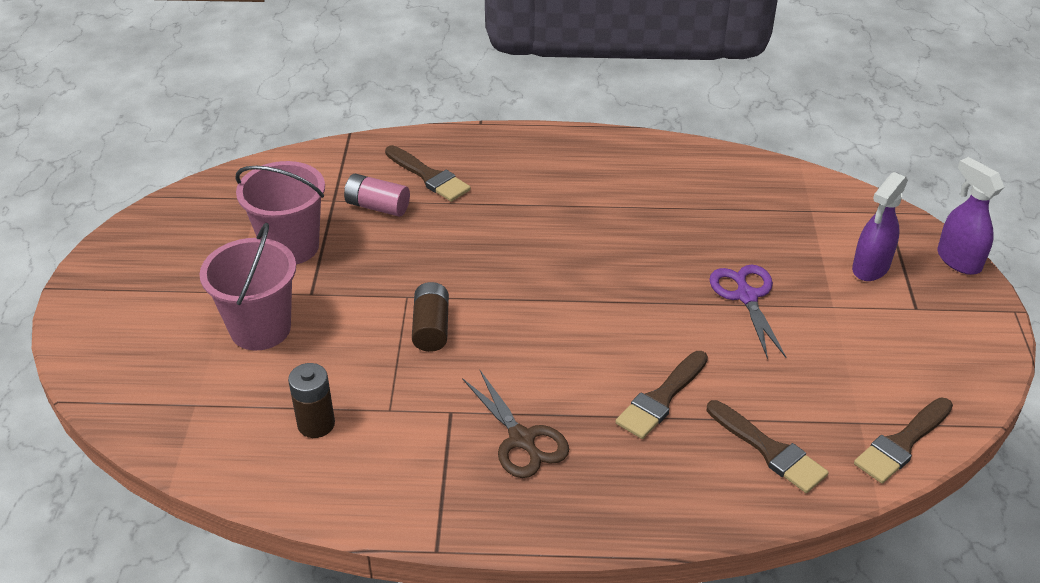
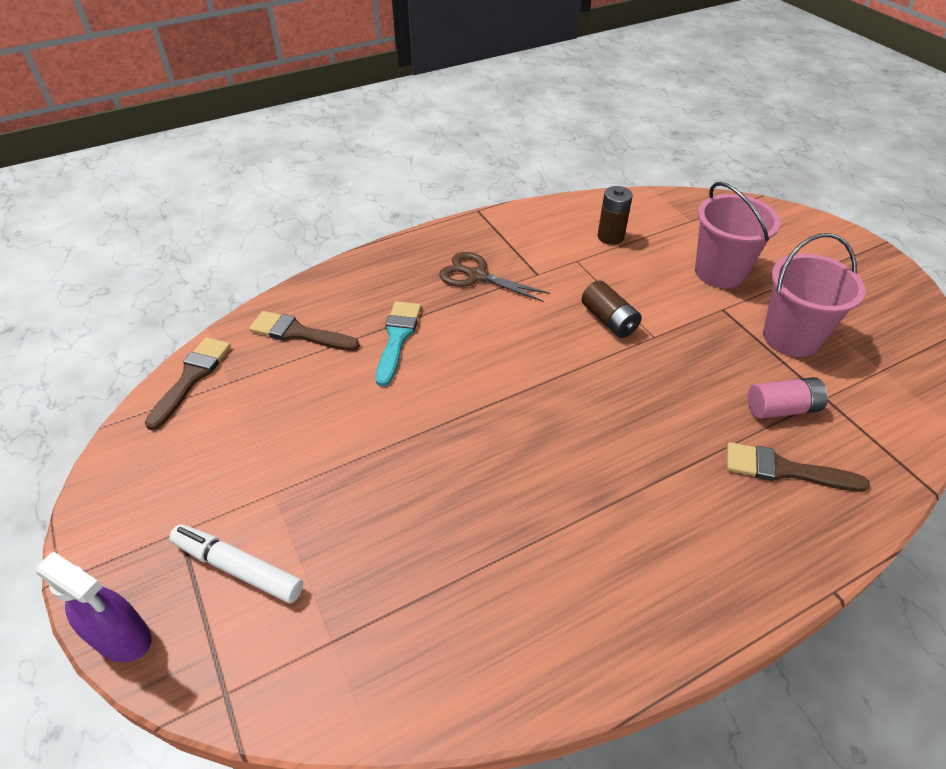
camera: 150 degrees right, 5 degrees up
brown brush [616,351,708,439] -> turquoise brush [376,301,421,387]
purple scissors [710,265,786,359] -> none
purple spray bottle [852,172,908,281] -> white marker [169,524,303,603]

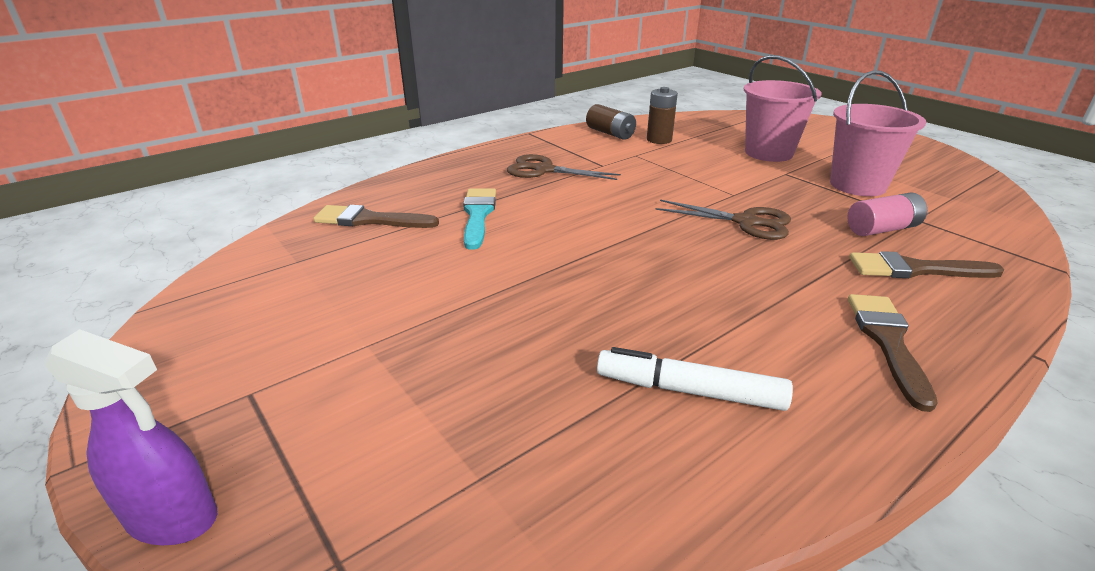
camera: 10 degrees left, 15 degrees down
brown brush [145,337,231,430] -> brown brush moved to [848,294,938,412]
white marker [169,524,303,603] -> white marker moved to [597,347,793,411]
brown battery [581,280,642,338] -> brown battery moved to [586,104,636,140]
none -> brown scissors [655,199,791,240]

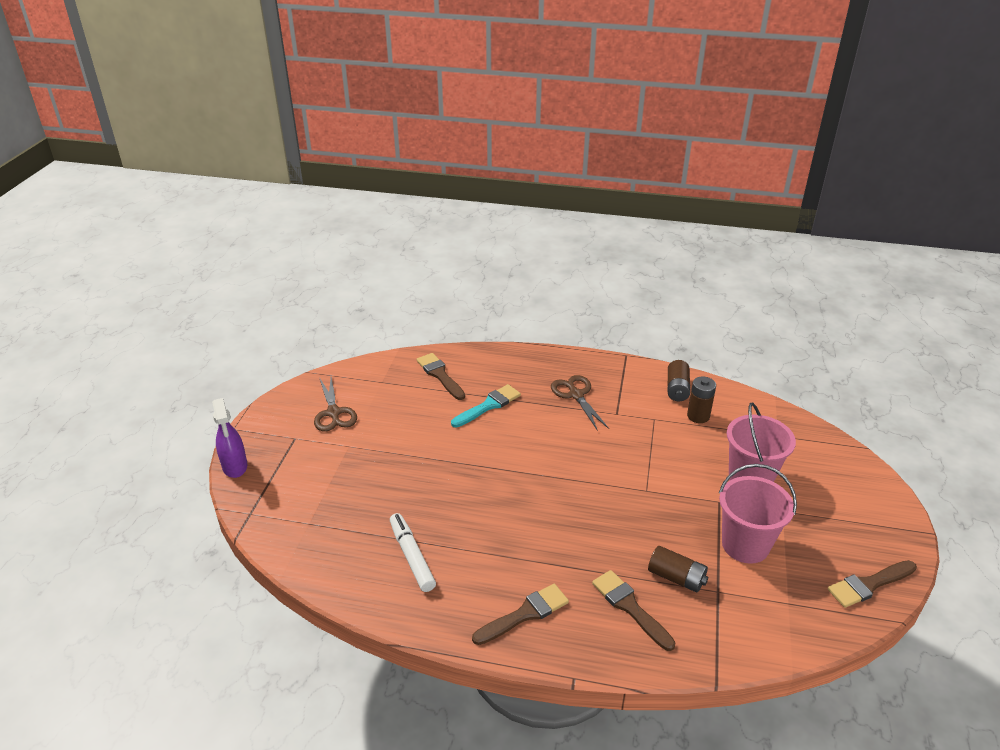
camera: 50 degrees right, 5 degrees up
brown scissors [655,199,791,240] -> brown scissors moved to [314,377,357,432]
pink battery [847,192,927,236] -> brown battery [648,546,708,592]
none -> brown brush [828,560,917,608]

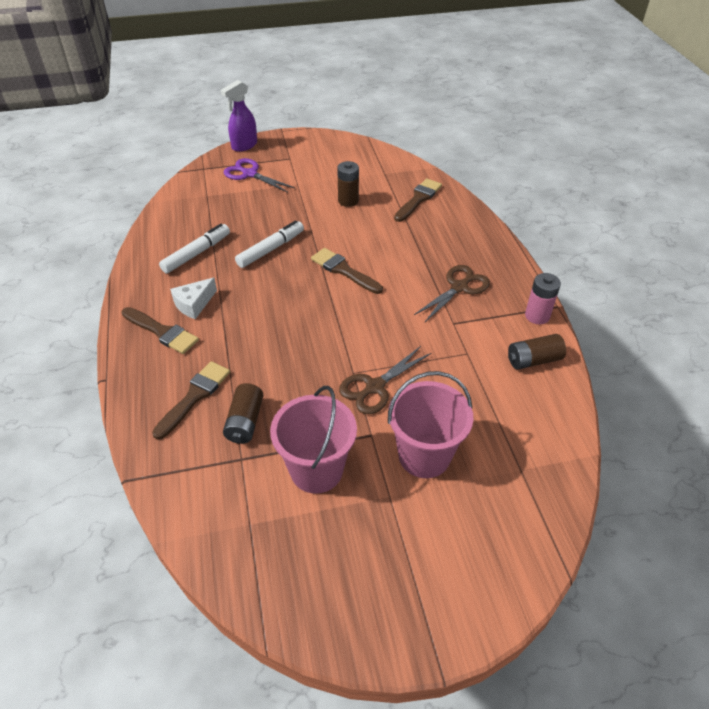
camera: 65 degrees right, 10 degrees up
brown scissors [314,377,357,432] -> brown scissors moved to [339,346,431,414]
turquoise brush [451,384,521,428] -> none
brown battery [687,376,716,423] -> brown battery moved to [337,161,359,207]
brown brush [828,560,917,608] -> brown brush moved to [311,248,383,294]
none -> white cheese [170,278,217,319]
none -> purple scissors [224,158,295,193]
none -> white marker [235,220,304,268]
none -> pink battery [525,273,561,325]

